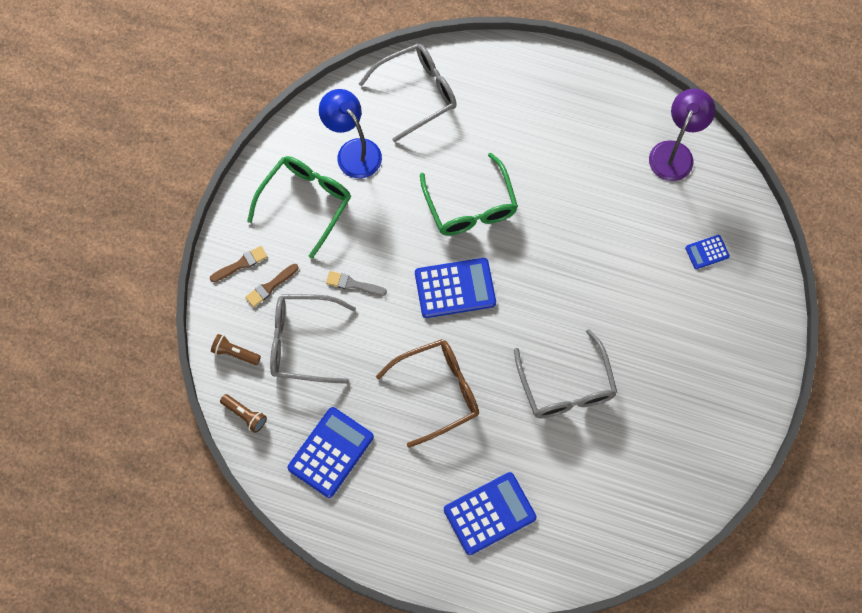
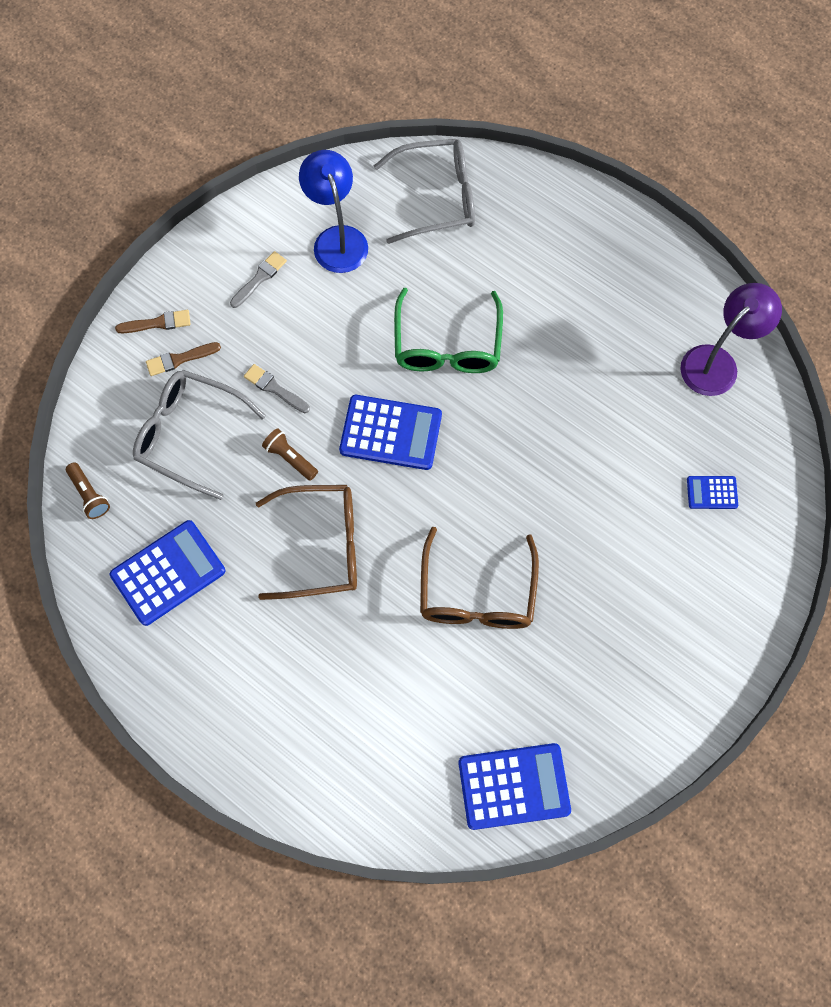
camera: 20 degrees right, 0 degrees up
brown flashlight [211,334,261,365] -> brown flashlight moved to [262,428,318,481]
green glasses [247,156,351,259] -> grey brush [230,251,287,308]
blue calculator [444,472,537,555] -> blue calculator moved to [458,743,571,830]
grey glasses [514,329,617,418] -> brown glasses [420,527,539,629]

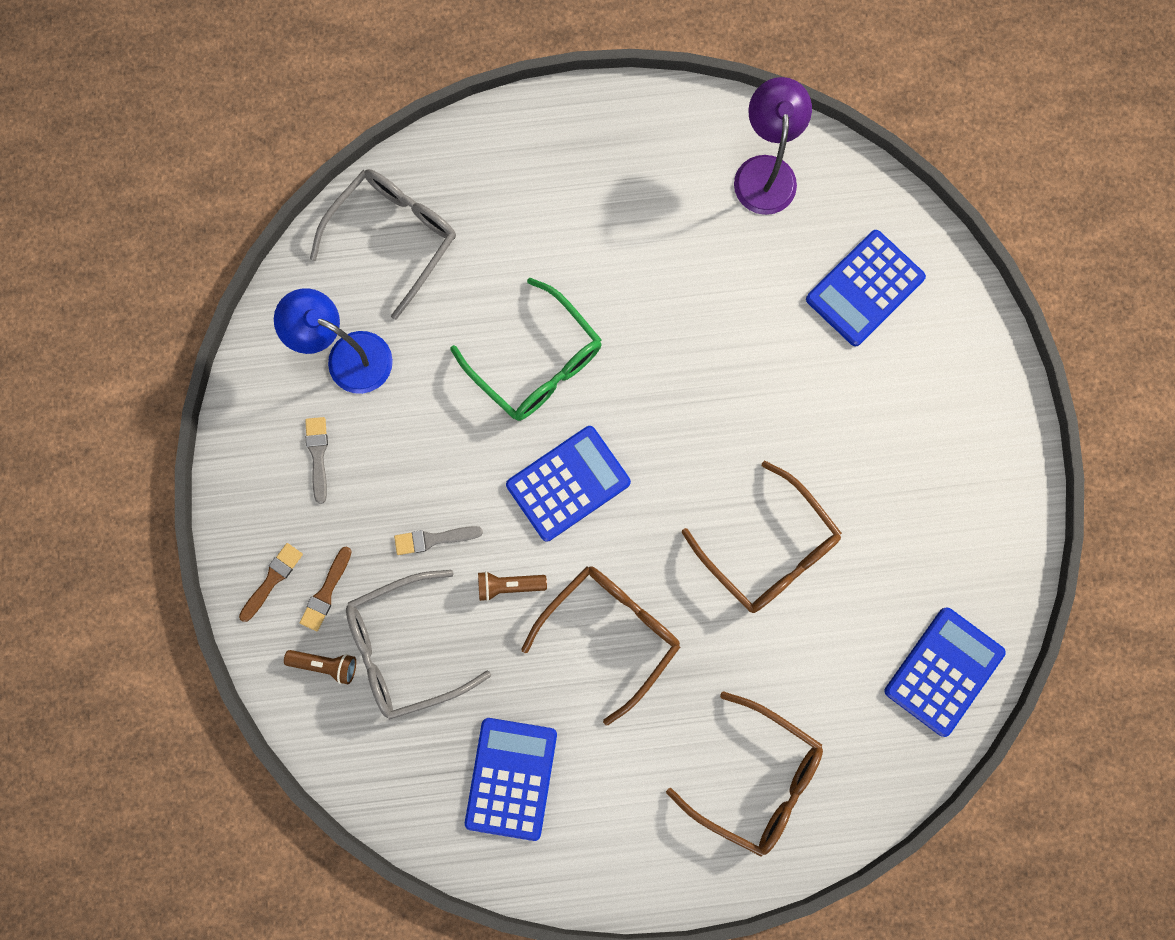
camera: 45 degrees left, 10 degrees up
brown flashlight [66,463,110,519] -> brown flashlight moved to [284,650,356,684]
blue calculator [687,476,738,509] -> blue calculator [806,230,926,346], size x1.96
none -> brown glasses [666,691,823,856]

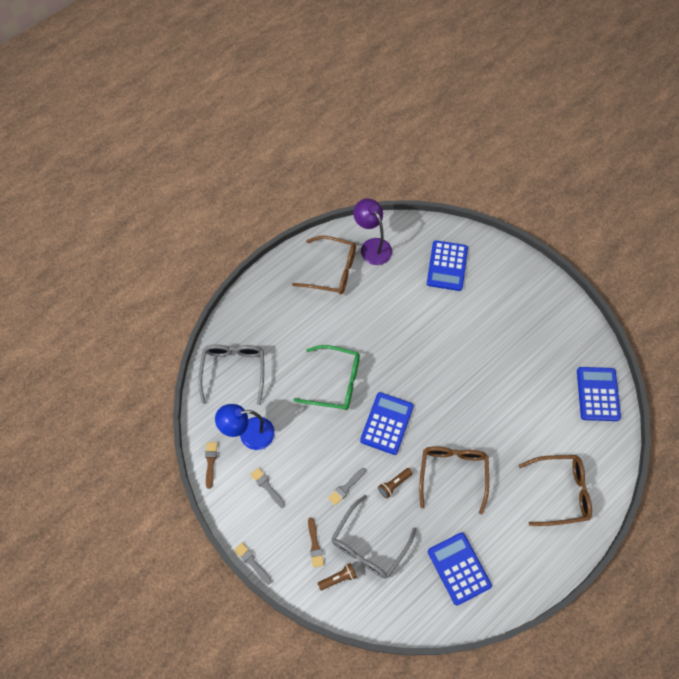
camera: 35 degrees left, 15 degrees down
brown brush [239,543,303,622] -> brown brush moved to [205,442,217,489]
brown glasses [682,461,842,613] -> brown glasses moved to [292,236,356,295]
none -> grey brush [234,543,272,584]

